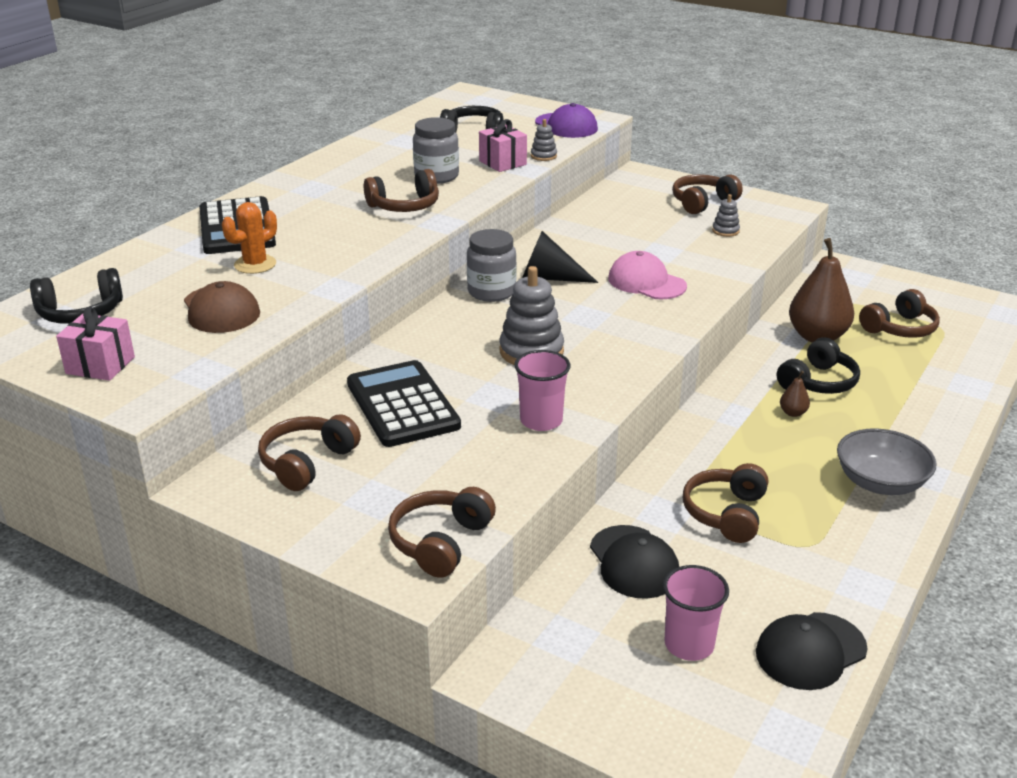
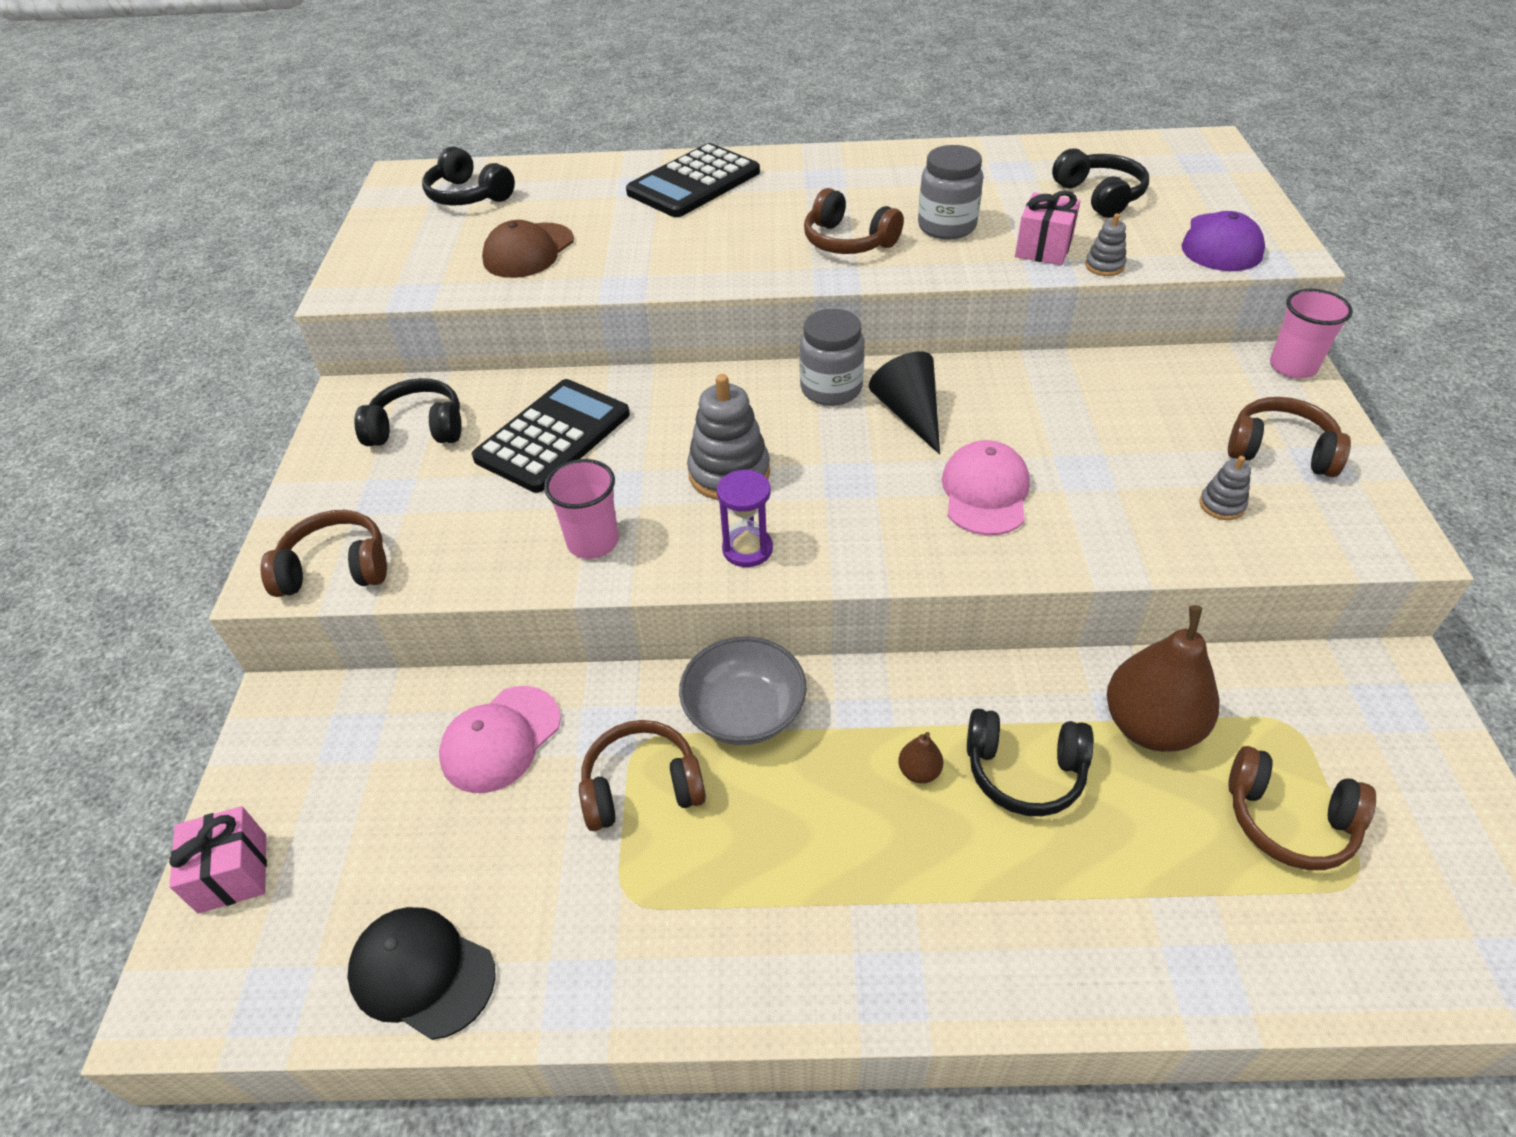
camera: 60 degrees right, 15 degrees up
pink gift [56,307,135,381] -> pink gift moved to [169,806,267,914]
orange cactus [222,202,277,274] -> none
brown headphones [258,414,361,491] -> black headphones [354,378,462,446]
black cap [590,525,679,599] -> pink cap [439,686,561,793]
pink cup [663,565,729,661] -> pink cup moved to [1270,289,1353,379]
grey bowl [837,428,937,495] -> grey bowl moved to [679,637,807,745]
none -> purple hourglass [717,469,773,567]

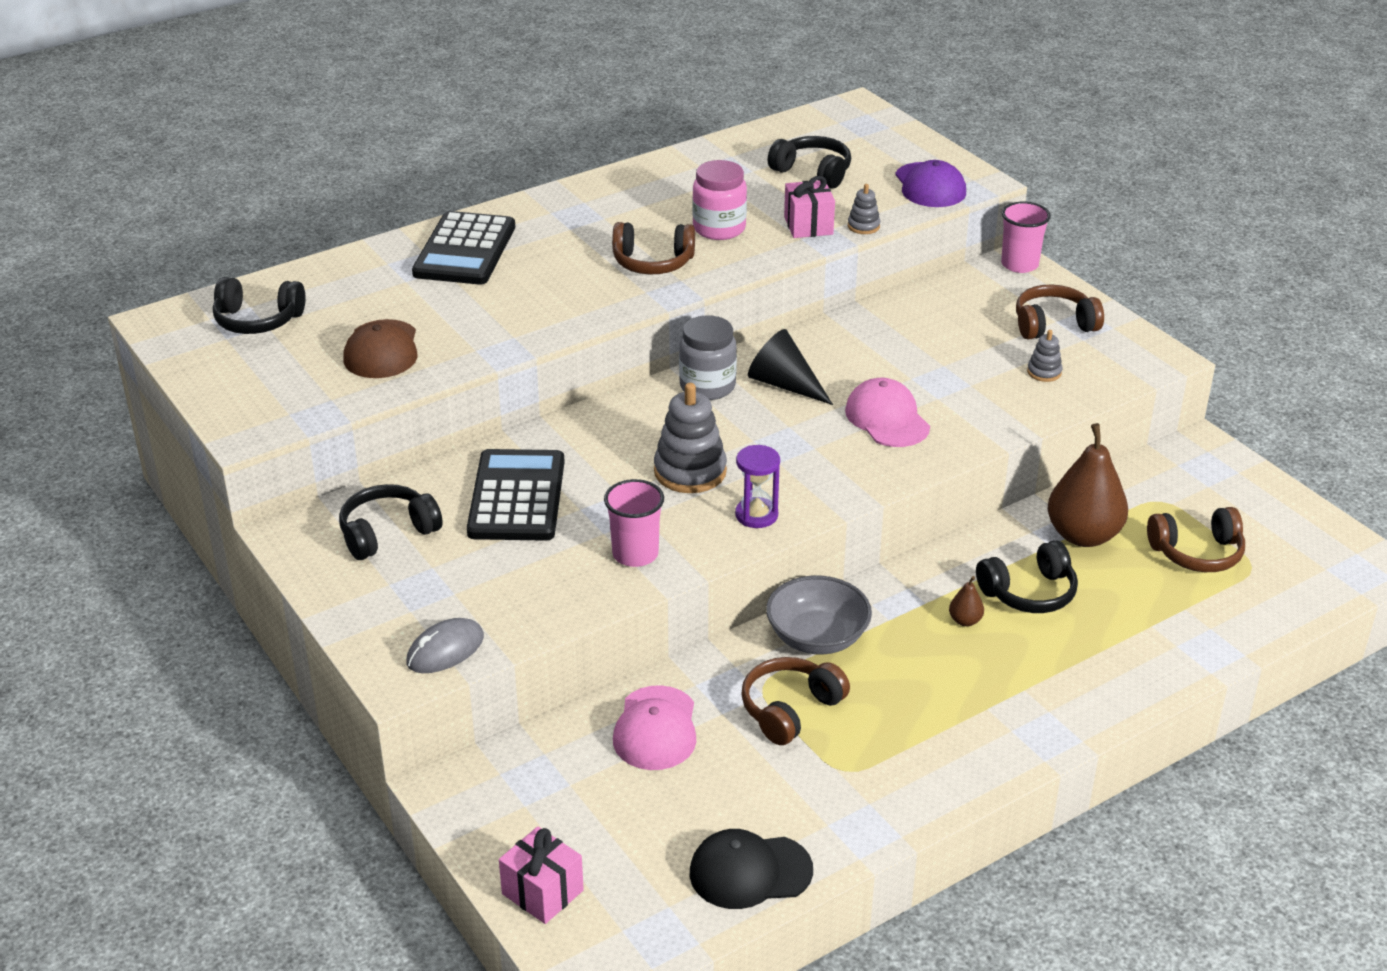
camera: 35 degrees left, 10 degrees down
brown headphones [260,510,387,597] -> grey mouse [406,618,484,673]
grey jar [918,145,983,240] -> pink jar [692,160,747,240]

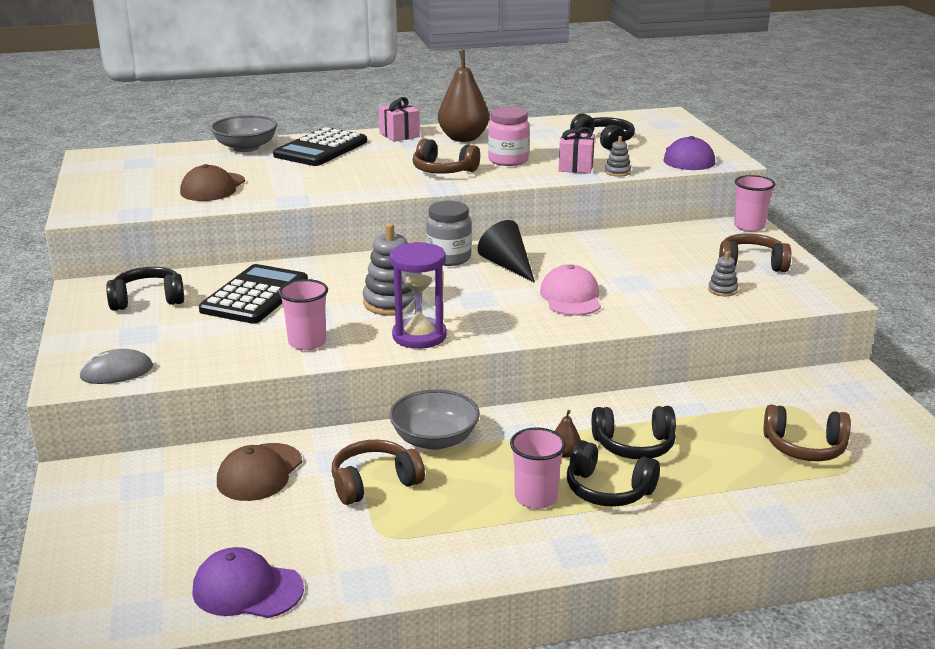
camera: 20 degrees right, 10 degrees down
black headphones [213,277,305,334] -> black headphones moved to [567,440,660,507]
pink gift [499,826,584,924] -> pink gift moved to [379,97,420,142]
pink cap [613,685,696,770] -> brown cap [217,443,302,501]
black cap [690,829,813,909] -> purple cap [192,547,304,618]
purple hourglass [735,445,780,528] -> purple hourglass [389,242,447,349], size x1.52
brown pear [1048,423,1128,547] -> brown pear moved to [438,50,489,142]
none -> grey bowl [211,115,277,152]
none -> pink cup [510,427,566,509]

